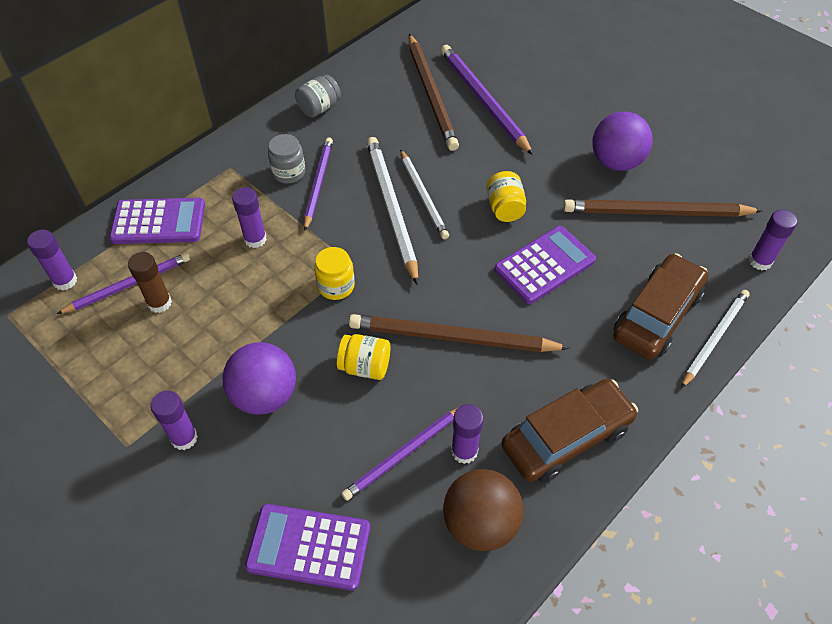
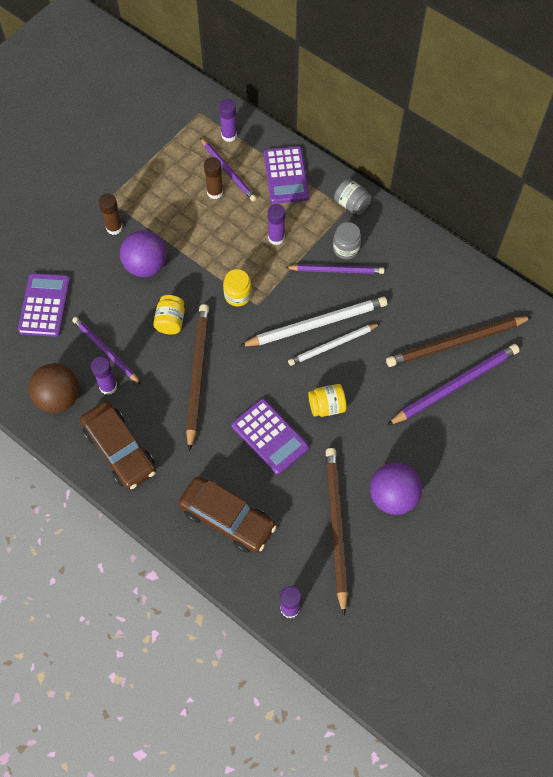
camera: 85 degrees right, 10 degrees up
purple glue stick [150,391,198,450] -> brown glue stick [98,194,123,235]
grey jar [295,74,341,118] -> grey jar moved to [334,178,372,215]
white pencil [681,290,750,388] -> none

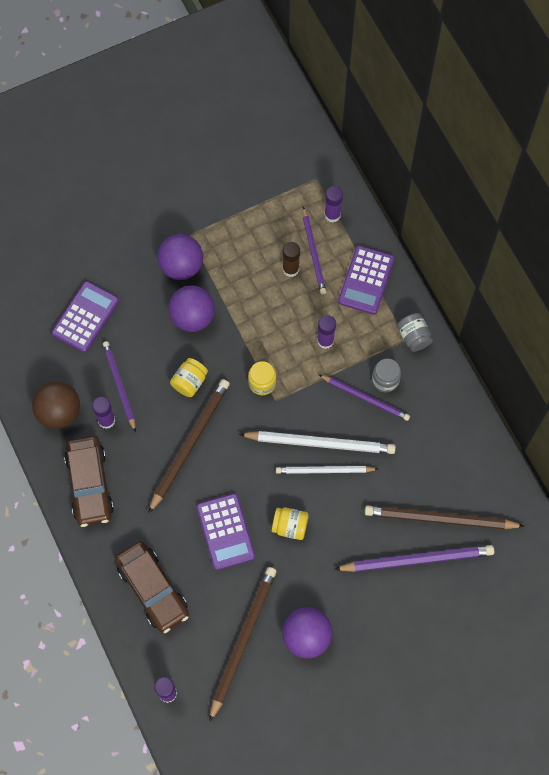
camera: 25 degrees right, 5 degrees up
brown glue stick [98,194,123,235] -> purple ball [157,234,203,280]

